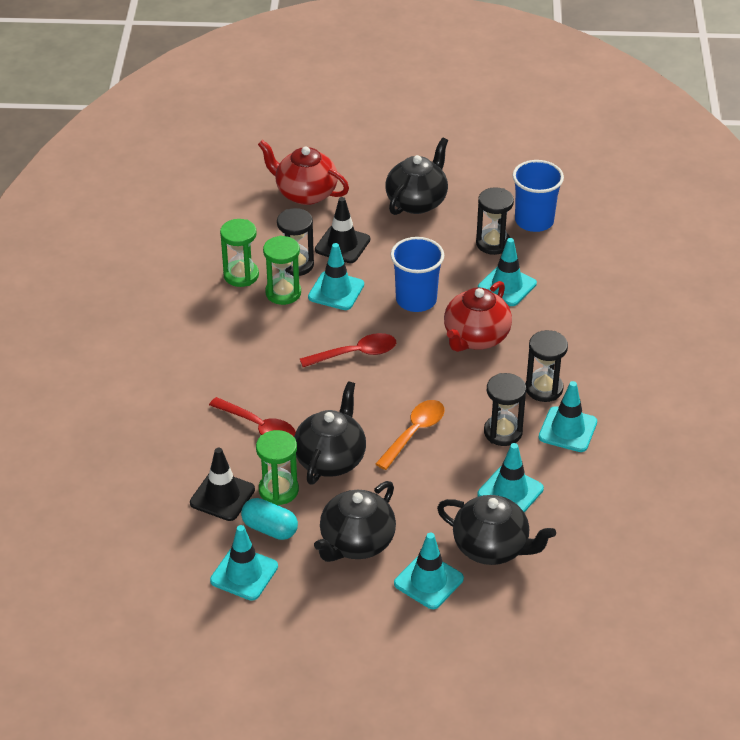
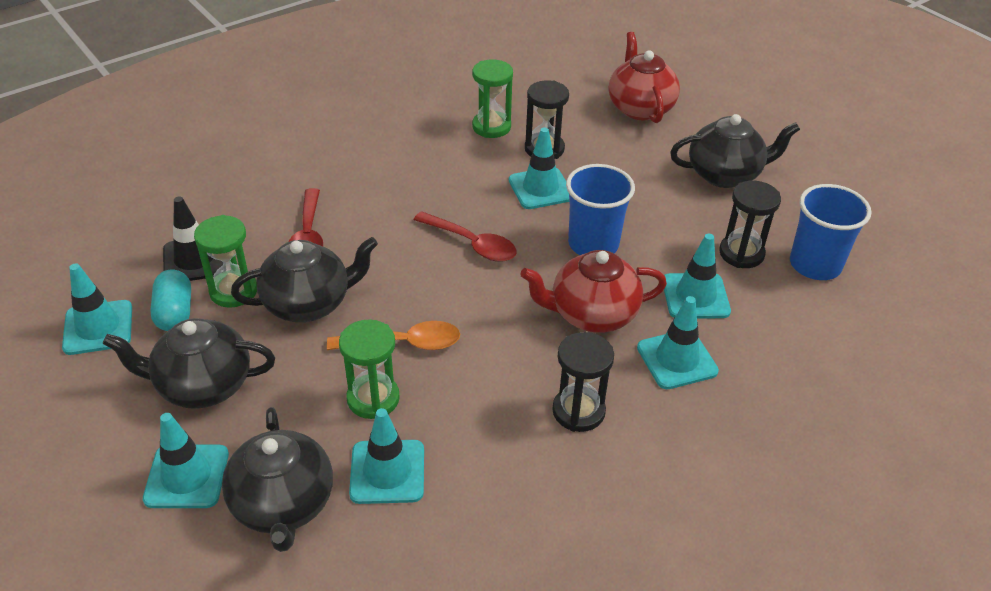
camera: 50 degrees right, 0 degrees up
green hourglass [263,236,301,305] -> green hourglass moved to [339,319,400,419]
black traffic cone [315,197,370,263] -> none
black hourglass [484,373,526,446] -> none
turquoise traffic cone [539,381,597,452] -> turquoise traffic cone moved to [637,296,719,389]

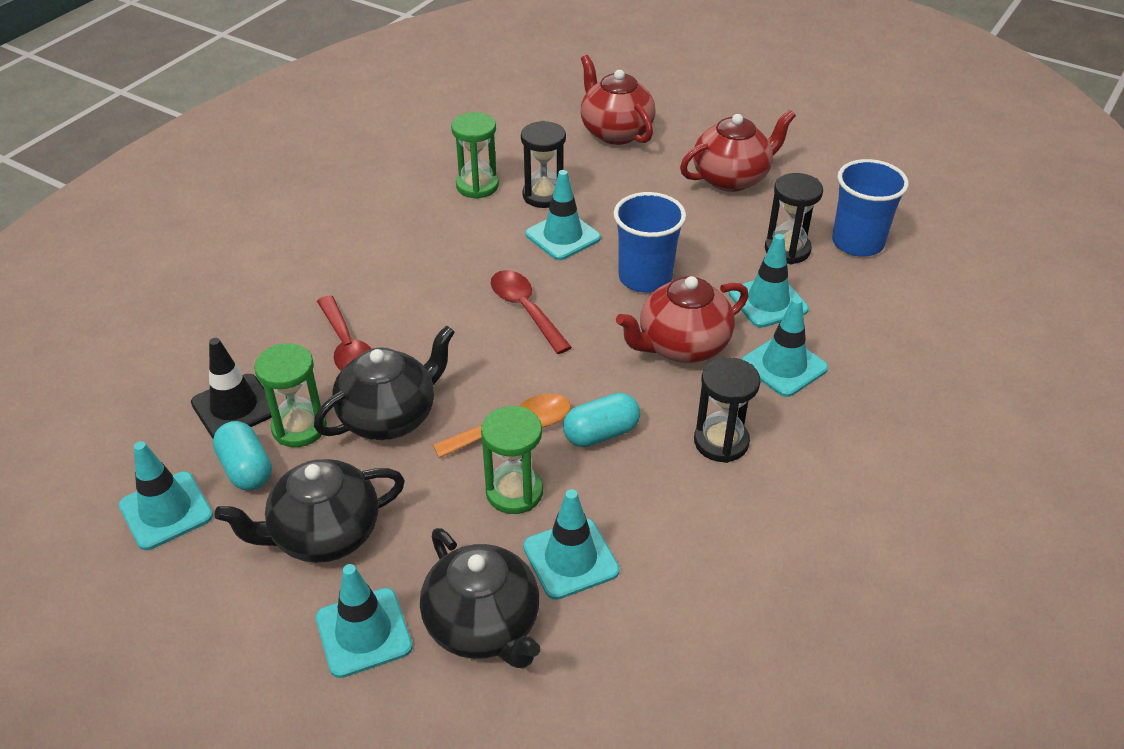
camera: 20 degrees left, 0 degrees up
red spoon [413,211,516,262] -> red spoon turned 135 degrees counterclockwise [491,270,572,354]
black teapot [670,114,800,188] -> red teapot [680,110,796,192]
none -> turquoise capsule [563,393,640,447]

